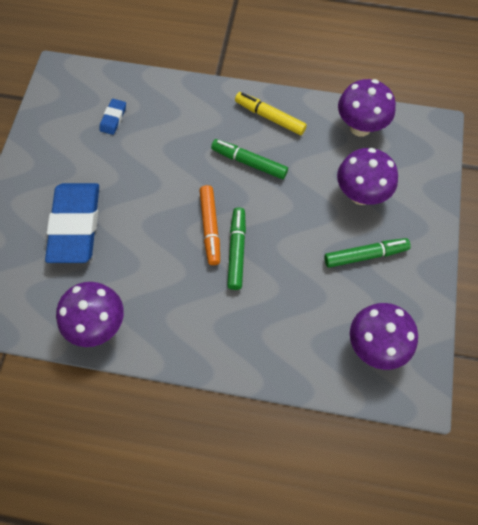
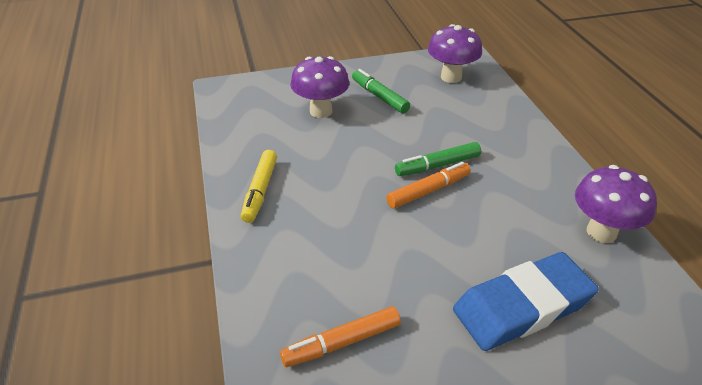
camera: 115 degrees left, 25 degrees down
blue eraser [99,99,126,135] -> orange marker [280,306,401,367]
green marker [211,139,288,179] -> none
purple mushroom [338,79,396,137] -> none

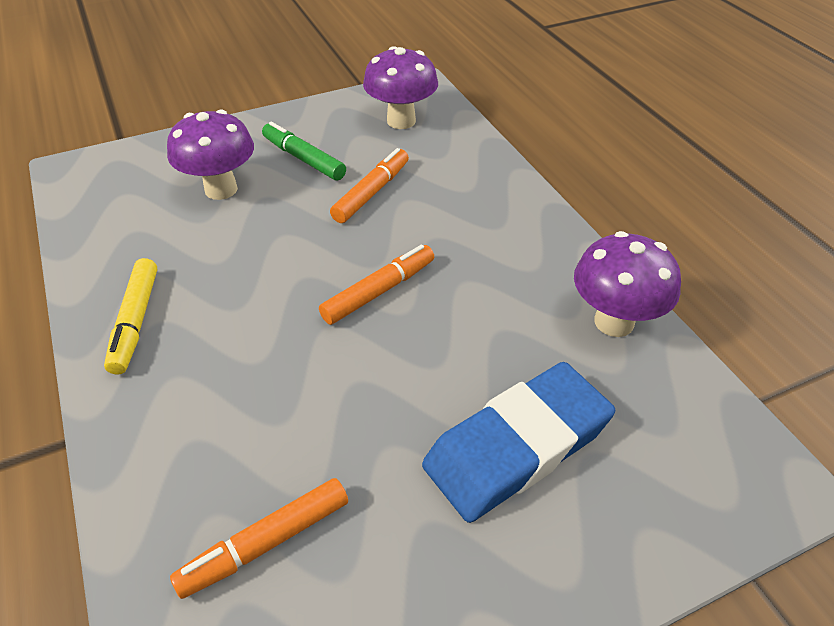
camera: 10 degrees left, 5 degrees up
green marker [395,142,481,176] -> none
none -> orange marker [330,148,409,223]

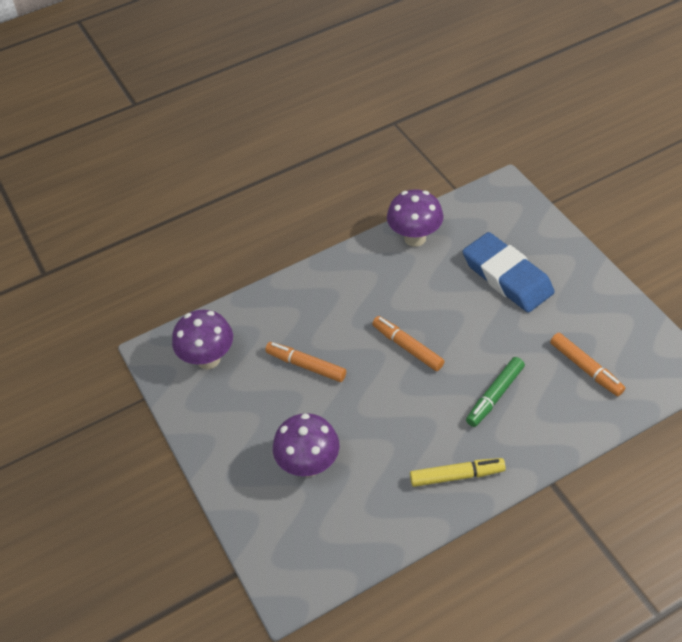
camera: 90 degrees left, 5 degrees up
green marker [262,122,346,181] -> green marker moved to [466,357,525,427]

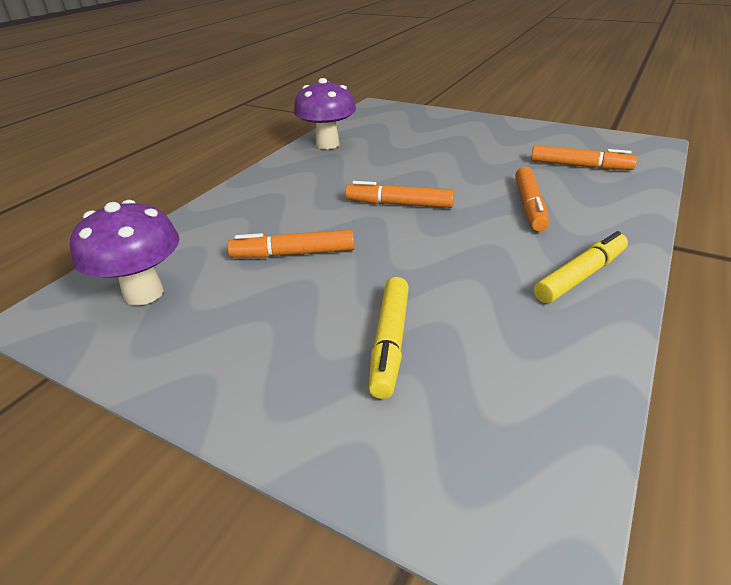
camera: 35 degrees left, 15 degrees down
purple mushroom [273,413,340,477] -> yellow marker [369,277,409,399]
blue eraser [463,232,555,313] -> none
green marker [466,357,525,427] -> orange marker [515,167,549,232]

